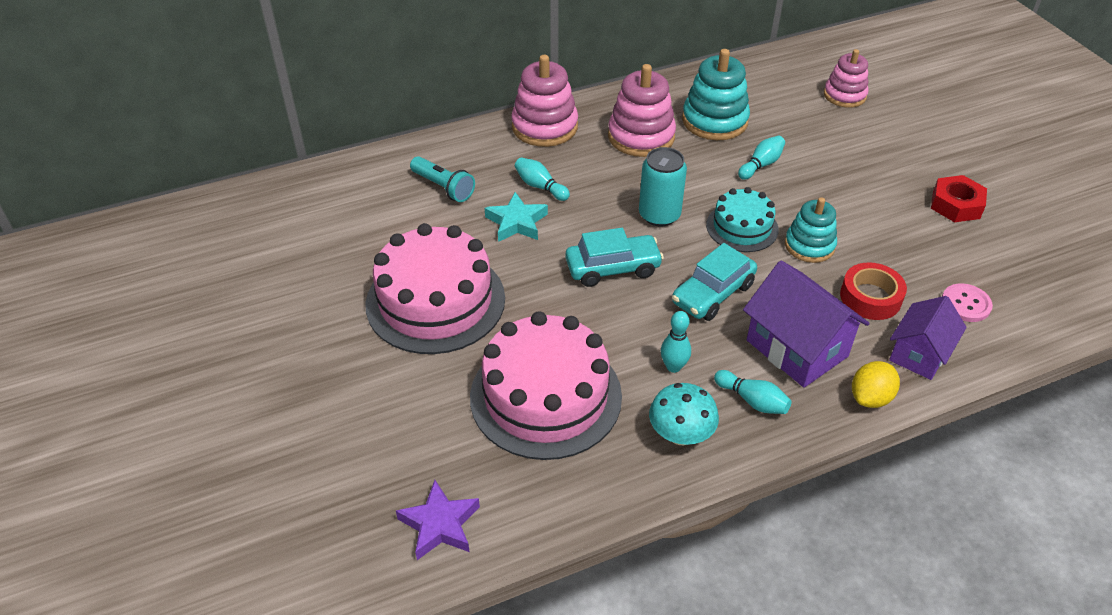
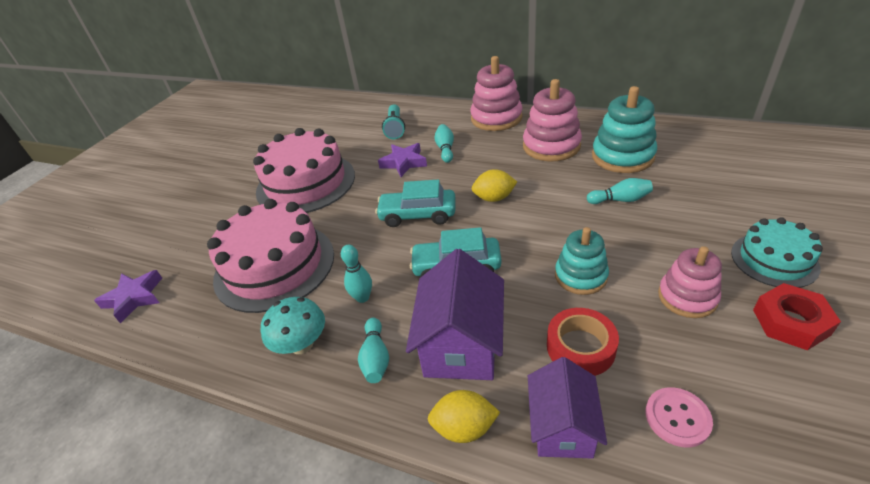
camera: 50 degrees right, 5 degrees down
turquoise star [485,192,548,242] -> purple star [378,143,427,177]
turquoise car [566,228,664,287] -> turquoise car turned 150 degrees clockwise [375,180,456,227]
turquoise can [639,147,687,226] -> yellow lemon [472,169,517,202]
turquoise cake [706,187,779,252] -> turquoise cake moved to [731,217,823,288]
pink stacking toy [824,49,869,108] -> pink stacking toy moved to [658,246,722,318]
purple house [889,296,967,380] -> purple house turned 75 degrees counterclockwise [528,357,607,459]

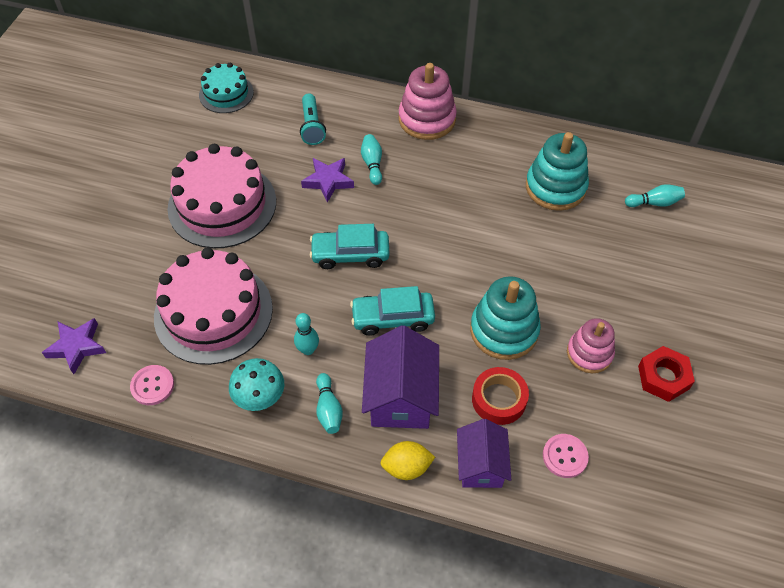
camera: 10 degrees left, 15 degrees up
yellow lemon [472,169,517,202] -> none
pink stacking toy [523,79,582,162] -> none
turquoise stacking toy [555,227,609,295] -> turquoise stacking toy [470,276,541,360], size x1.51
turquoise bowling pin [587,178,653,204] -> turquoise bowling pin moved to [625,184,685,207]
turquoise cake [731,217,823,288] -> turquoise cake moved to [199,63,254,113]
none -> pink button [130,365,174,405]

